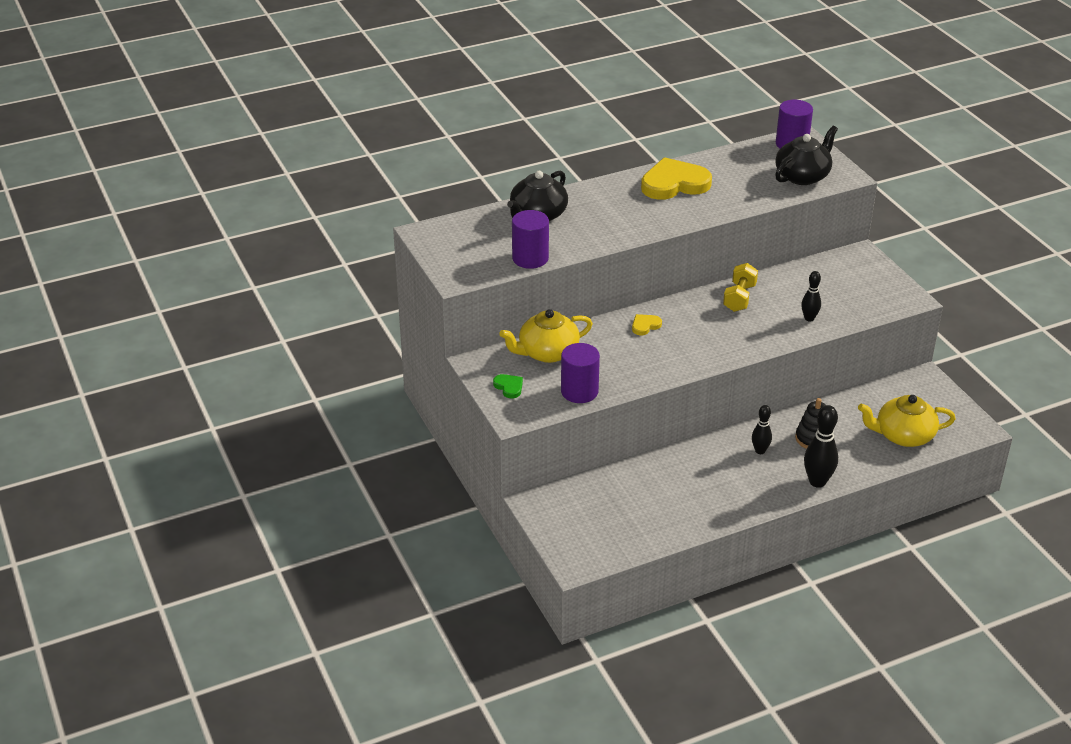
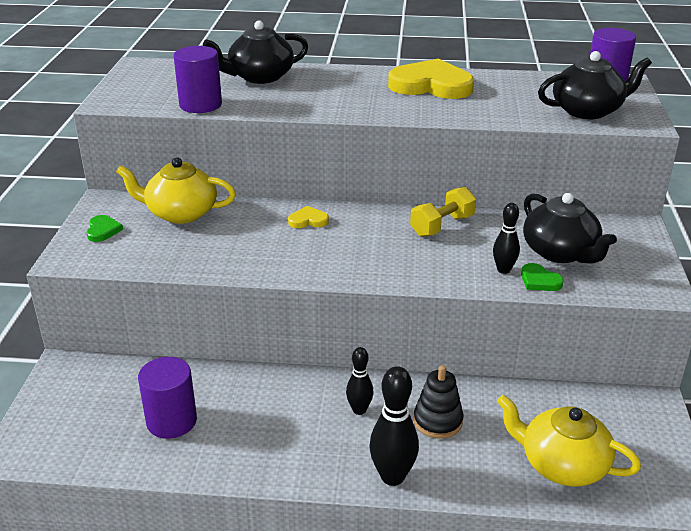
camera: 30 degrees right, 5 degrees down
purple cylinder [561,343,600,403] -> purple cylinder moved to [138,357,197,439]
none -> green heart [521,263,564,291]
none -> black teapot [523,193,617,263]

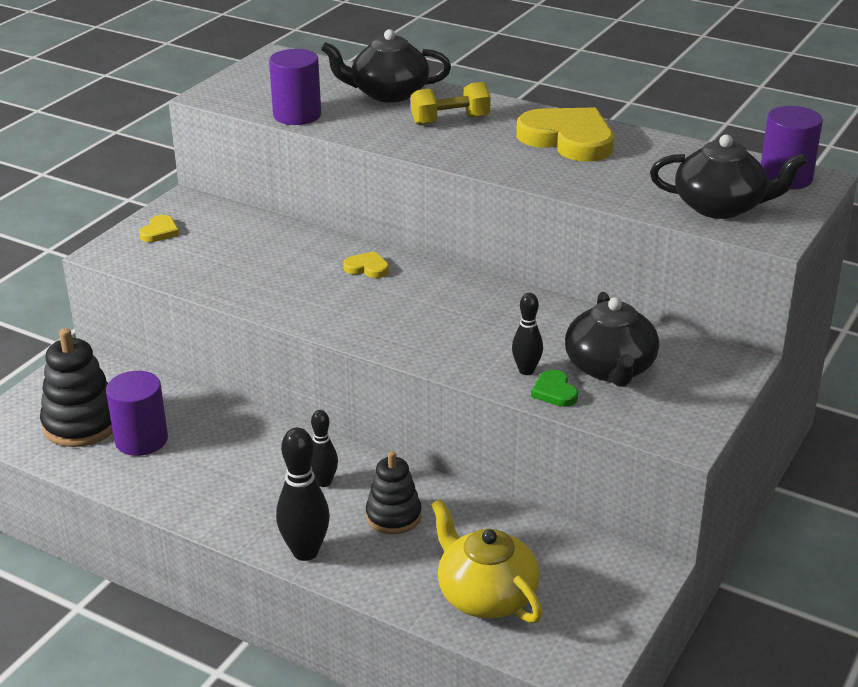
camera: 25 degrees right, 0 degrees up
green heart [87,215,123,242] -> yellow heart [139,215,179,242]
yellow teapot [116,157,236,224] -> none
yellow dumbbell [410,187,476,237] -> yellow dumbbell moved to [411,82,491,125]
none -> black stacking toy [40,328,113,447]

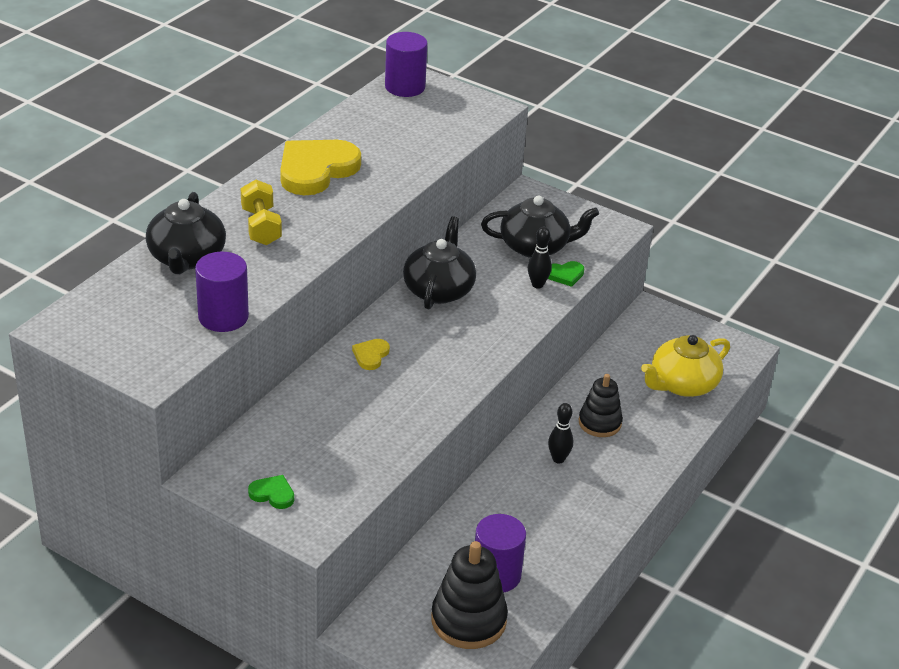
camera: 90 degrees left, 5 degrees up
yellow heart [139,215,179,242] -> green heart [248,475,294,509]
black bowling pin [276,428,330,561] -> none
black teapot [650,134,807,219] -> black teapot moved to [403,216,476,309]

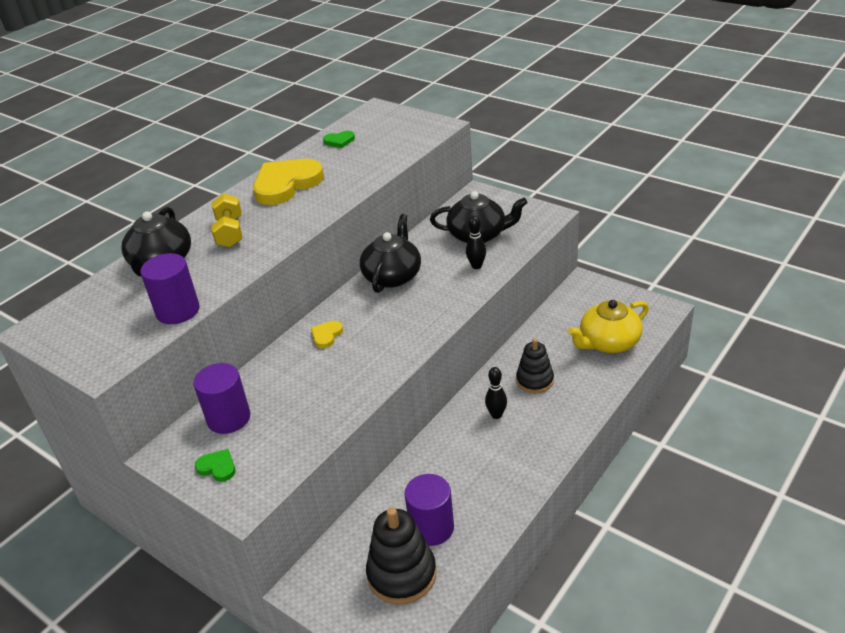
camera: 10 degrees right, 0 degrees up
purple cylinder [385,32,428,97] -> purple cylinder moved to [194,363,250,434]
green heart [548,261,584,287] -> green heart moved to [323,131,355,148]

